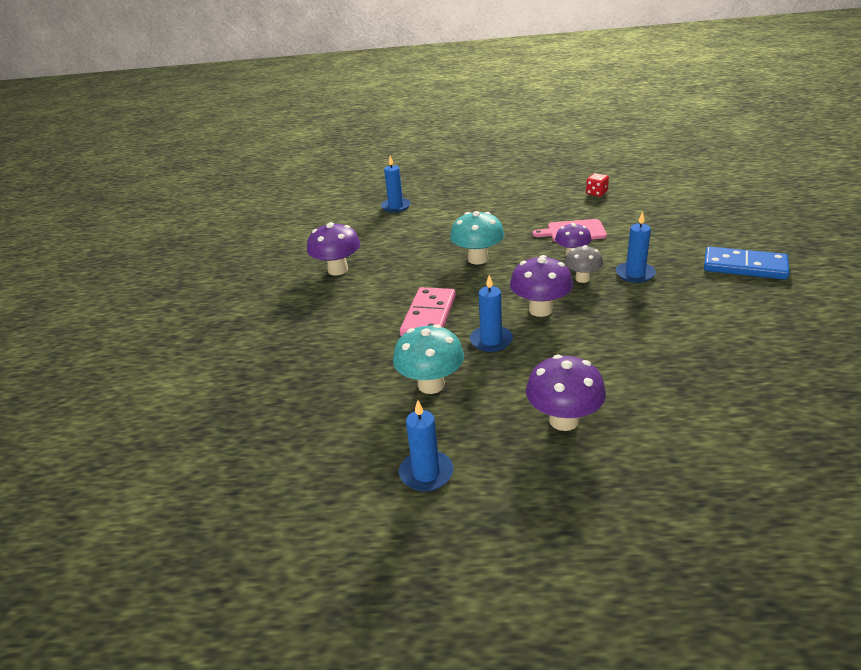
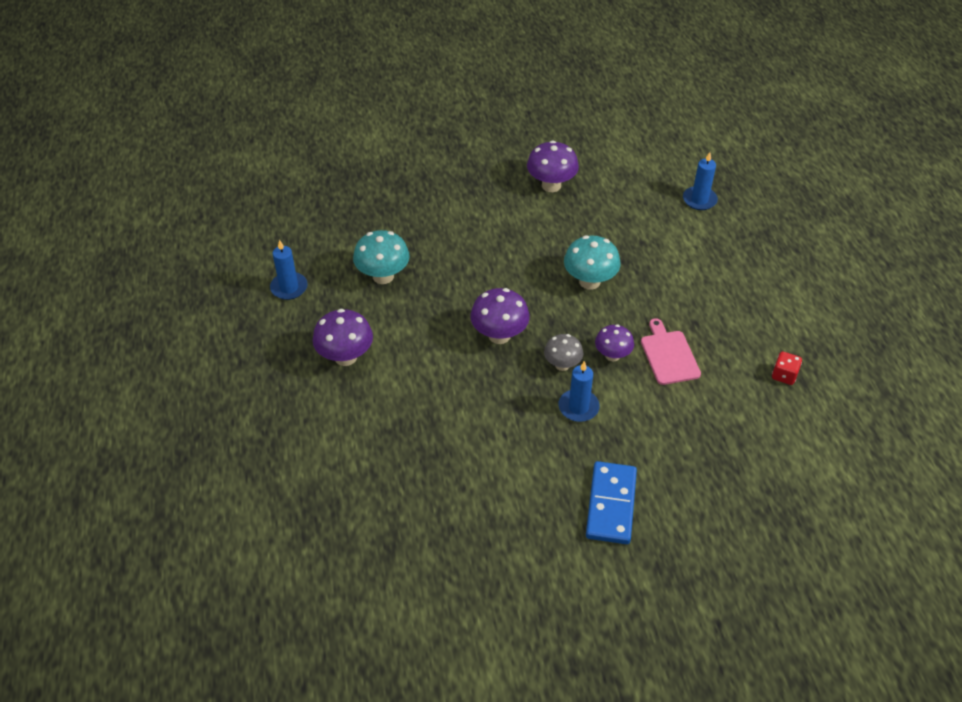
camera: 75 degrees right, 15 degrees up
pink domino [400,287,456,336] -> none
blue candle [470,275,513,352] -> none

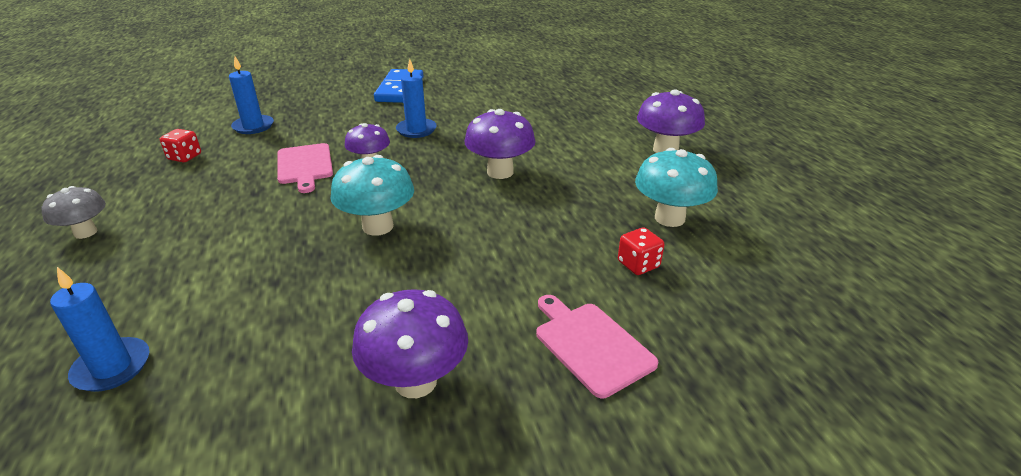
camera: 175 degrees right, 15 degrees down
blue candle [270,240,308,300] -> blue candle moved to [229,56,274,134]
grey mushroom [544,334,583,371] -> grey mushroom moved to [41,186,106,239]
none -> pink cutting board [536,295,658,398]
none -> red dice [618,227,664,275]

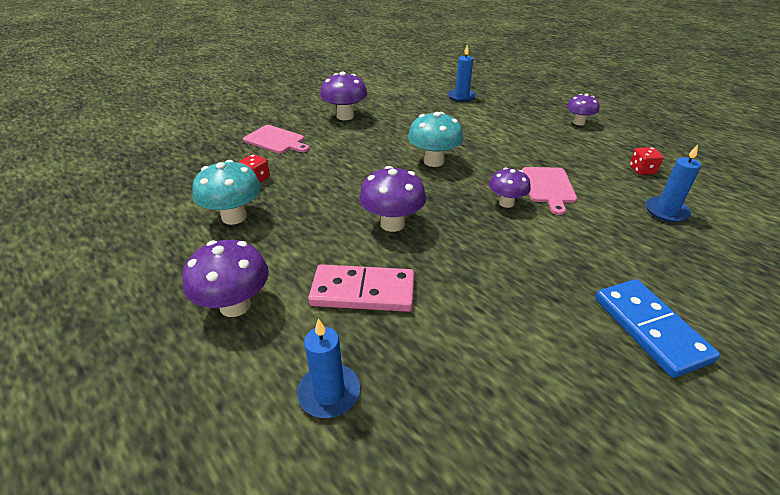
camera: 155 degrees right, 5 degrees up
grey mushroom [41,186,106,239] -> purple mushroom [567,94,600,125]
pink cutting board [277,143,333,193] -> pink cutting board turned 135 degrees counterclockwise [522,167,577,215]
blue candle [396,59,437,138] -> blue candle moved to [297,318,360,418]
none -> pink domino [308,264,414,312]

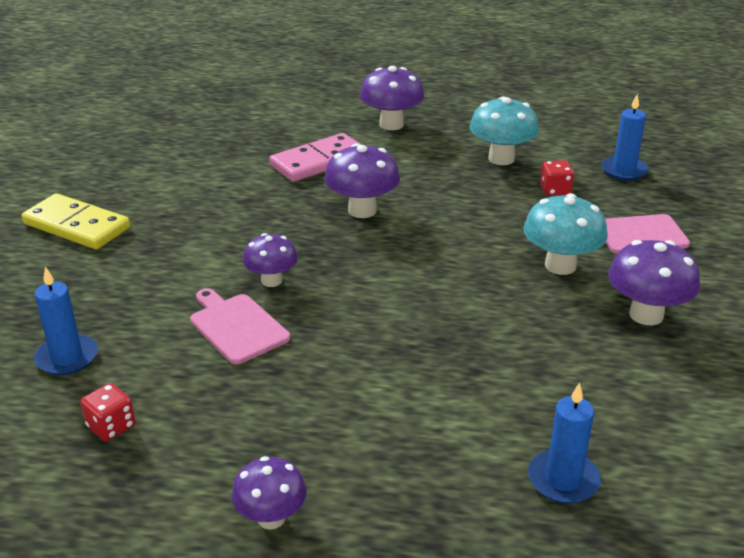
camera: 140 degrees right, 5 degrees down
blue candle [297,318,360,418] -> blue candle moved to [601,94,649,181]
turquoise mushroom [408,112,464,167] -> turquoise mushroom moved to [523,193,608,275]
blue domino [595,279,720,378] -> yellow domino [21,193,130,249]

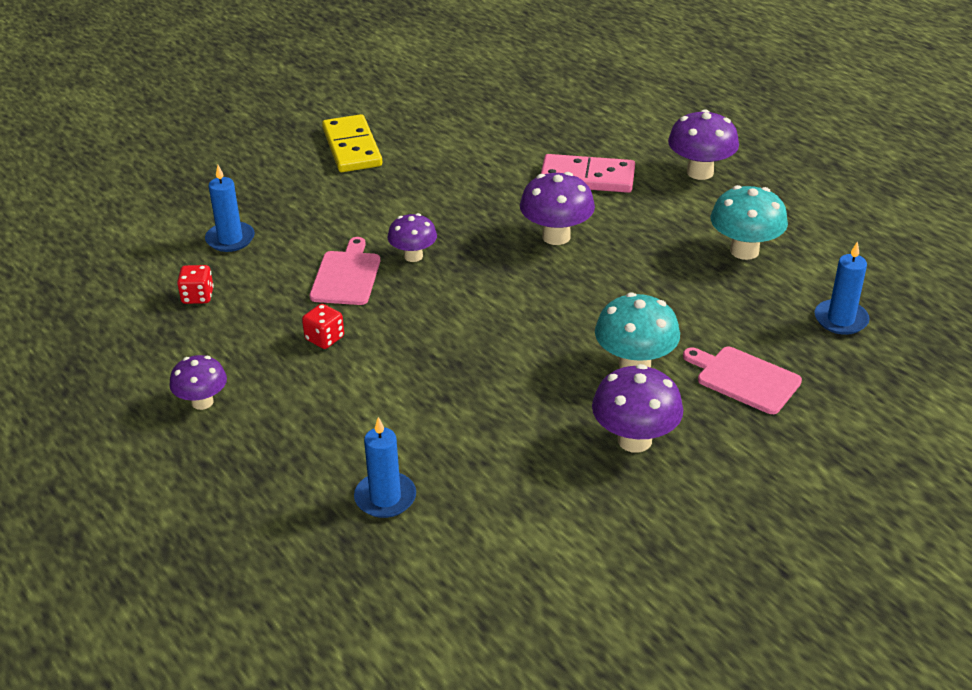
camera: 45 degrees right, 5 degrees up
red dice [540,160,574,196] -> red dice moved to [302,304,344,349]

